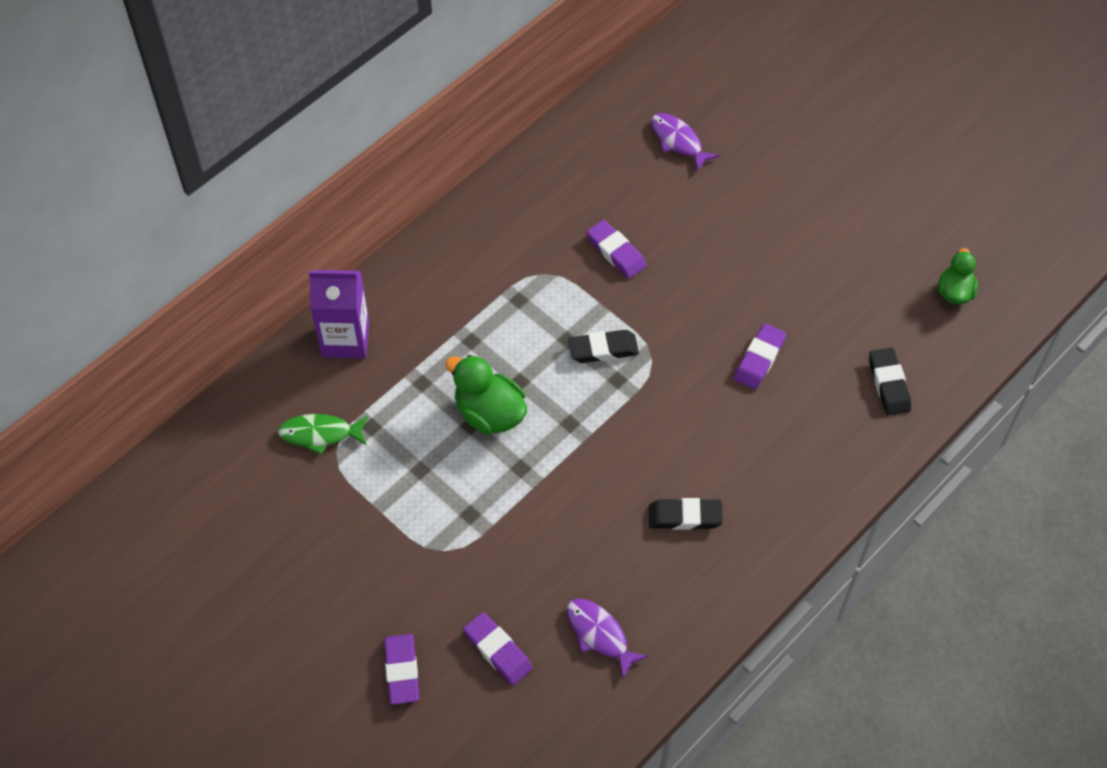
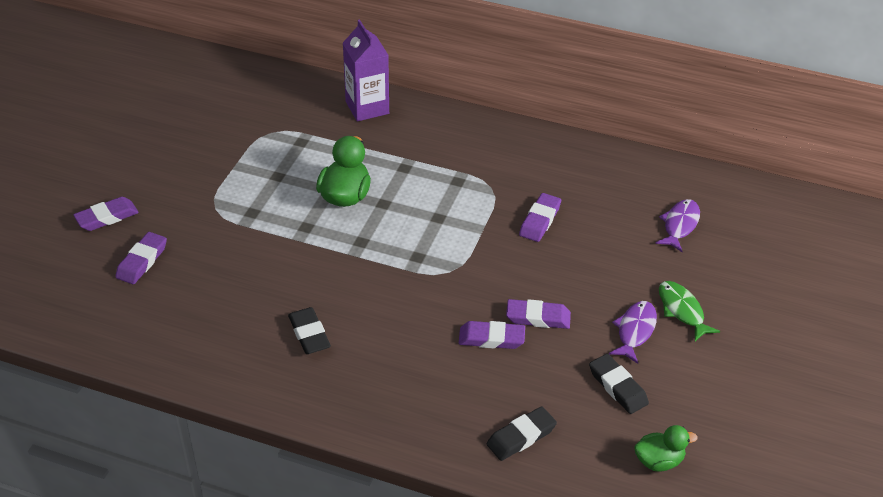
camera: 65 degrees right, 15 degrees down
green fish [278,414,368,455] -> green fish moved to [659,281,720,341]
purple fish [567,599,648,678] -> purple fish moved to [609,301,657,364]
black eraser [568,330,639,363] -> black eraser moved to [589,354,649,414]
none -> purple eraser [506,299,571,329]

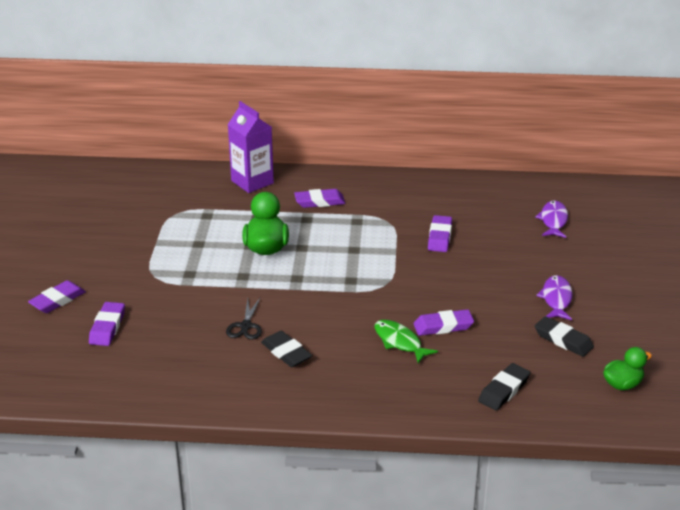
camera: 15 degrees left, 10 degrees down
purple eraser [506,299,571,329] -> purple eraser moved to [294,189,345,208]
green fish [659,281,720,341] -> green fish moved to [374,320,438,364]
none -> black scissors [226,298,262,339]

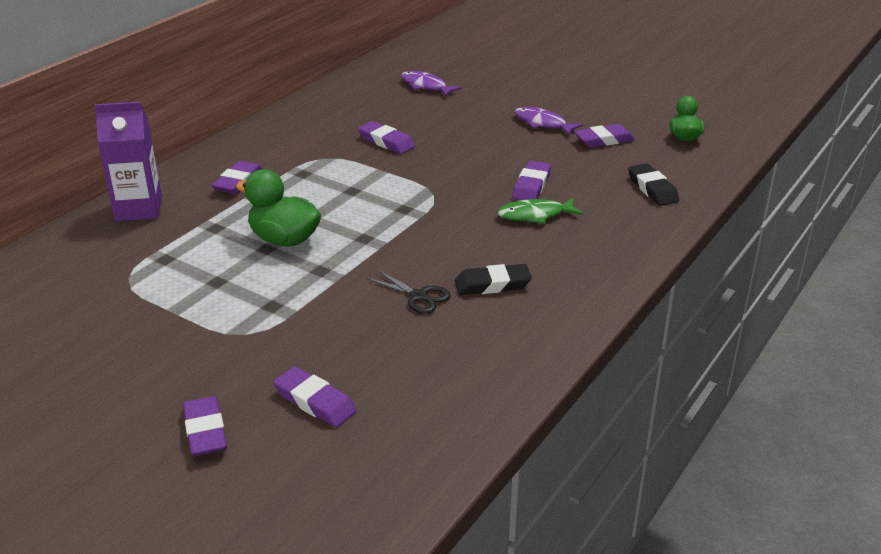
camera: 60 degrees left, 0 degrees up
black eraser [535,316,594,357] -> purple eraser [574,124,635,148]

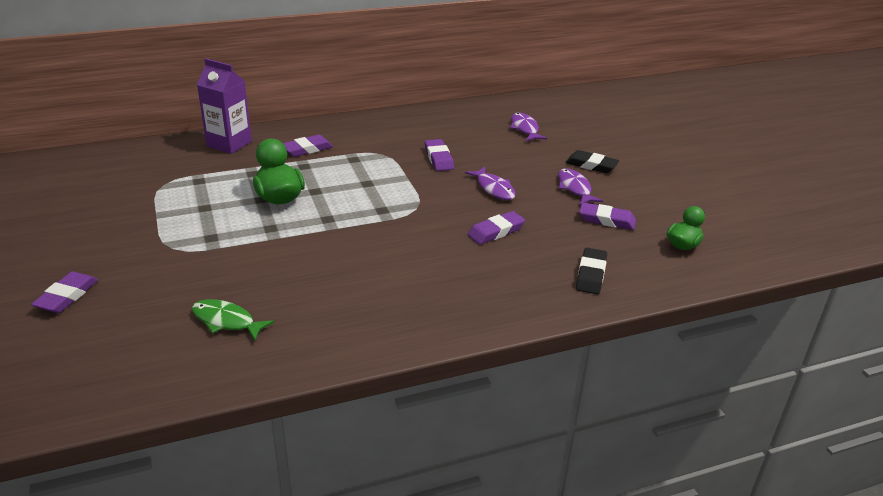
camera: 35 degrees right, 0 degrees up
purple eraser [273,366,357,427] -> none
black scissors [366,270,451,314] -> none
black eraser [455,264,532,295] -> black eraser moved to [565,150,619,173]
green fish [497,198,583,224] -> green fish moved to [192,299,274,341]
none -> purple fish [465,167,516,200]

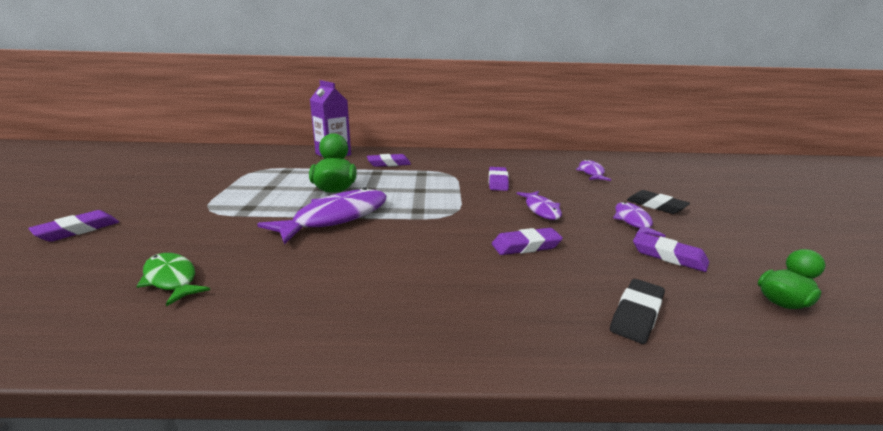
camera: 20 degrees right, 10 degrees down
none -> purple fish [257,187,387,245]

